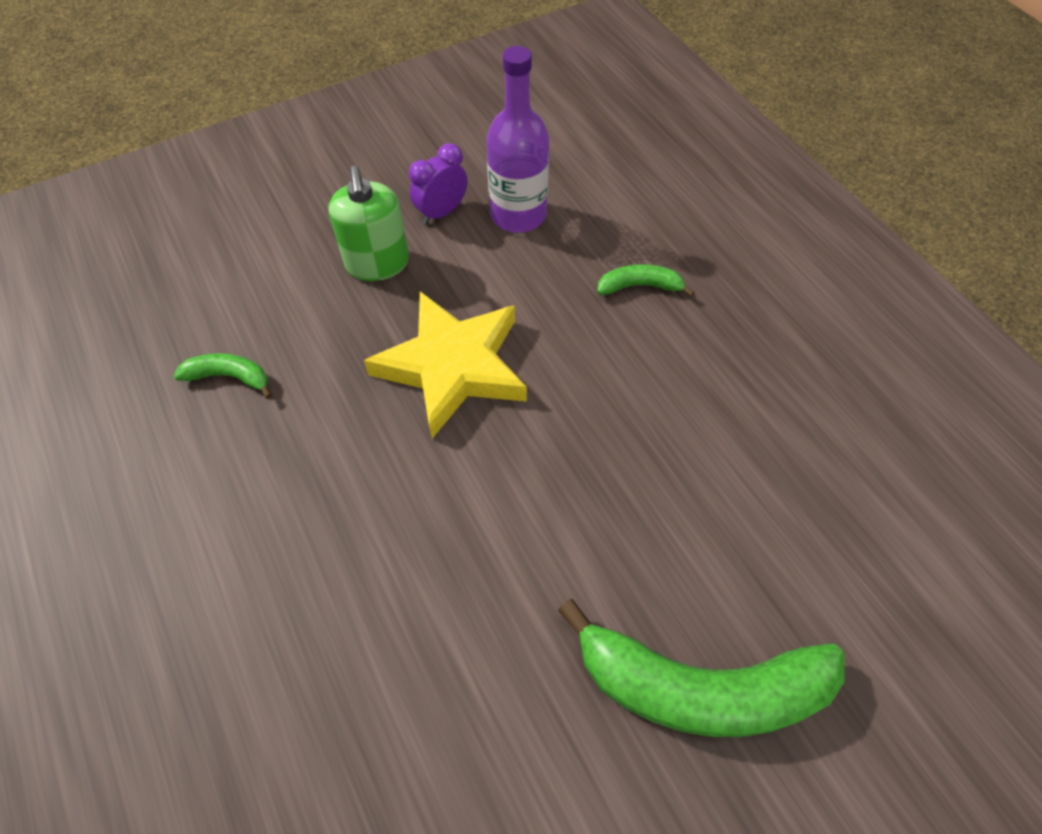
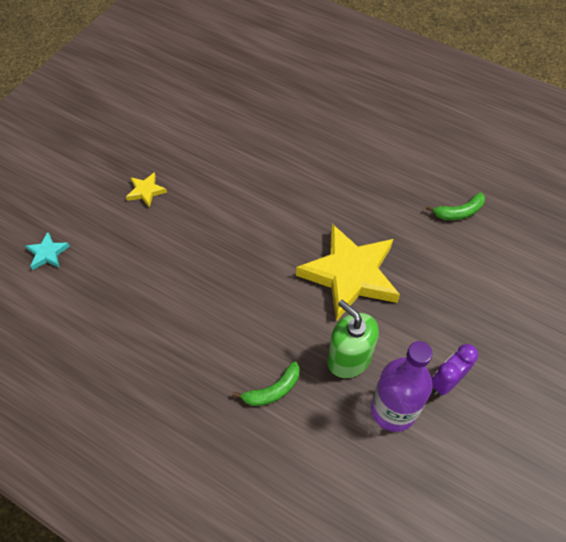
camera: 150 degrees right, 0 degrees up
green soap dispenser [328,166,409,281] -> green soap dispenser moved to [327,300,379,378]
purple clock [409,143,467,224] -> purple clock turned 150 degrees counterclockwise [432,344,478,395]
green banana [558,599,844,737] -> yellow star [126,172,167,208]
none -> turquoise star [25,232,70,270]

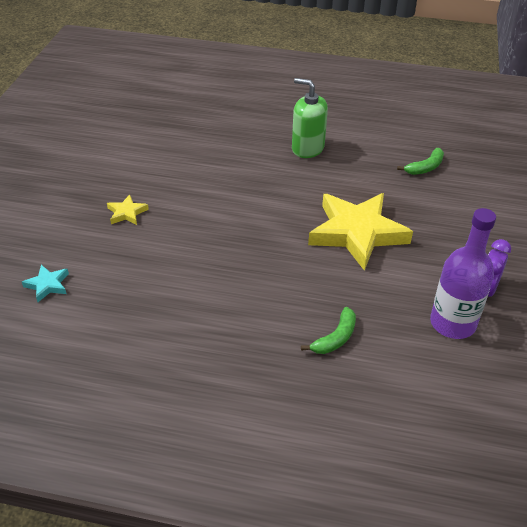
camera: 20 degrees left, 15 degrees down
green soap dispenser [327,300,379,378] -> green soap dispenser moved to [292,78,328,158]

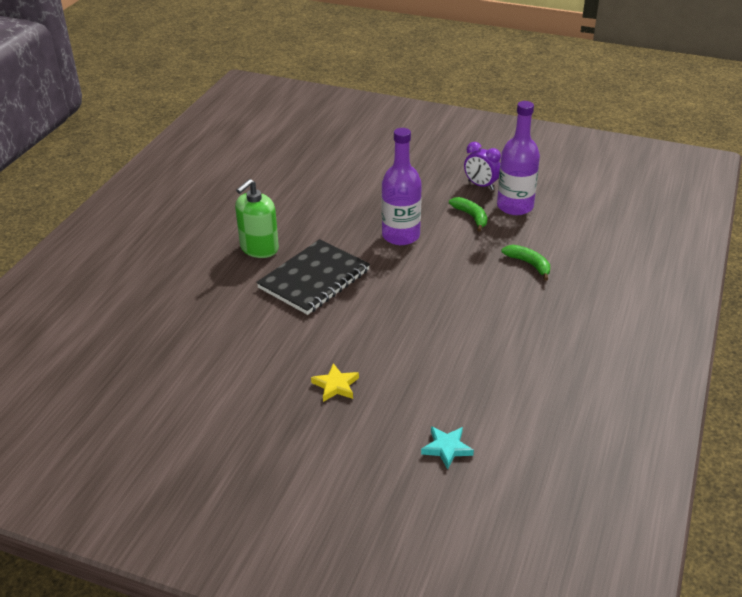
camera: 80 degrees left, 5 degrees down
yellow star [308,193,413,271] -> purple bottle [382,128,422,245]
green banana [397,148,444,175] -> green banana moved to [449,197,487,232]
none -> black notebook [256,239,370,315]

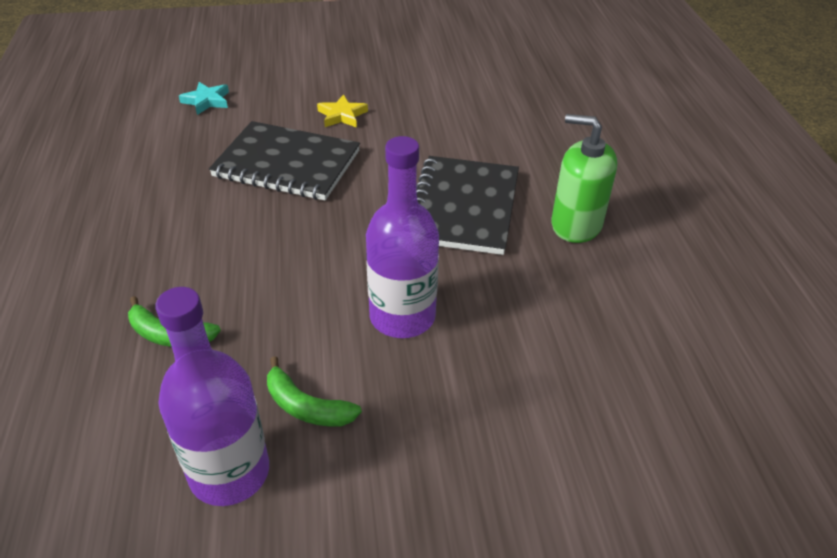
camera: 150 degrees right, 5 degrees up
green soap dispenser [235,179,279,258] -> green soap dispenser turned 75 degrees counterclockwise [551,114,617,243]
purple clock [464,142,501,190] -> none
none -> black notebook [209,121,360,201]

